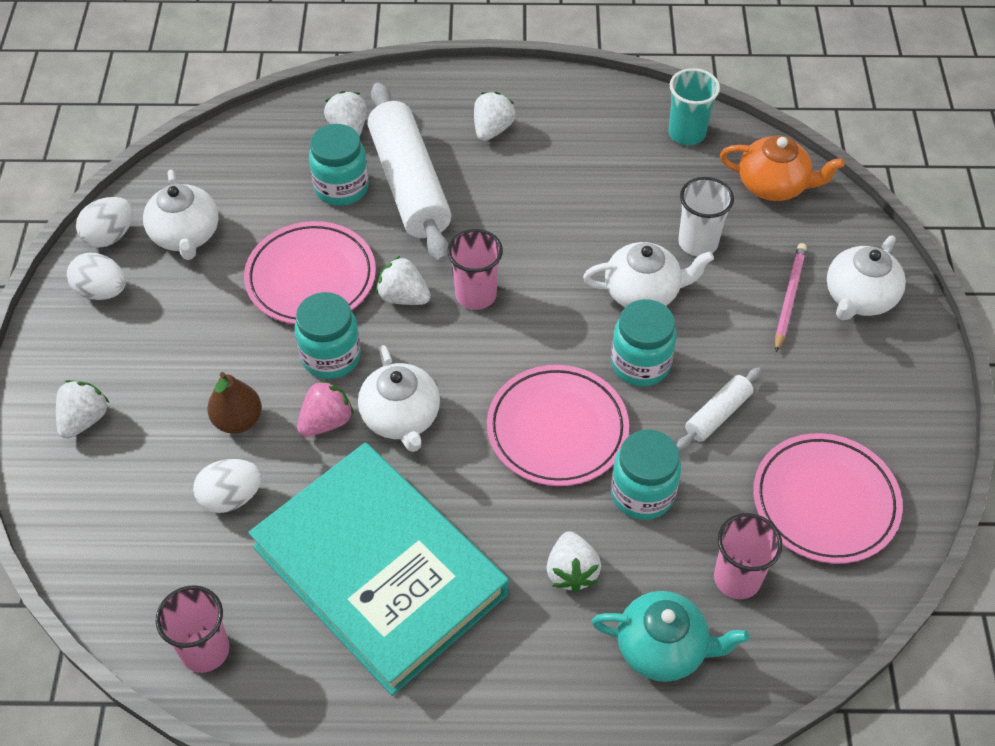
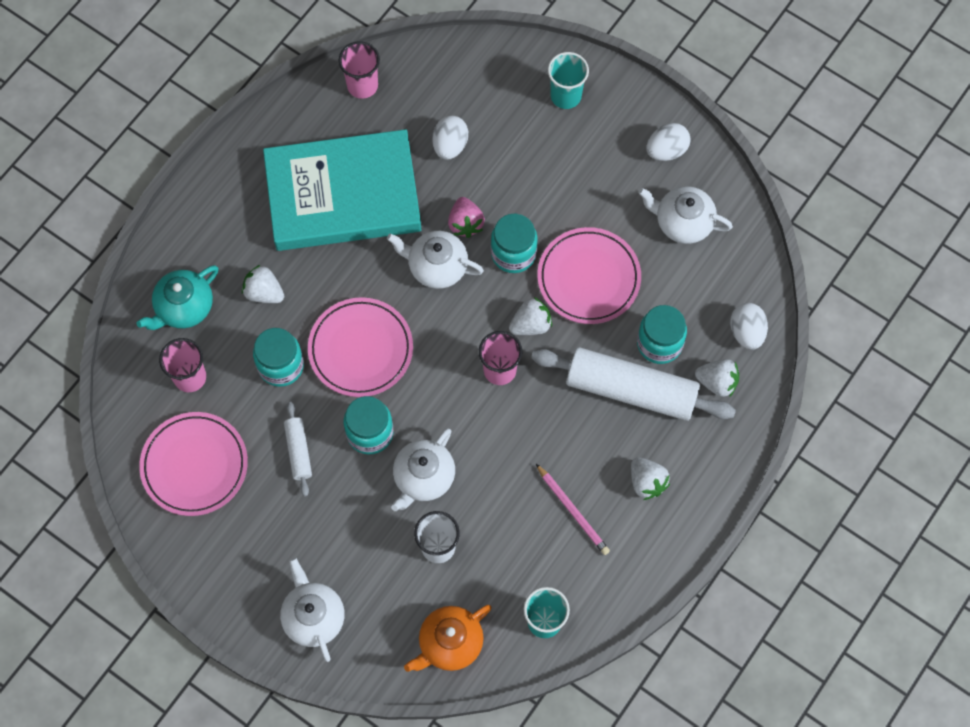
camera: 125 degrees right, 15 degrees up
white strawberry [56,380,110,439] -> turquoise cup [548,52,589,109]
white egg [76,197,133,248] -> white egg moved to [730,303,768,350]
brown pear [207,372,262,434] -> none
pink pencil [775,243,807,352] -> pink pencil moved to [536,464,610,555]

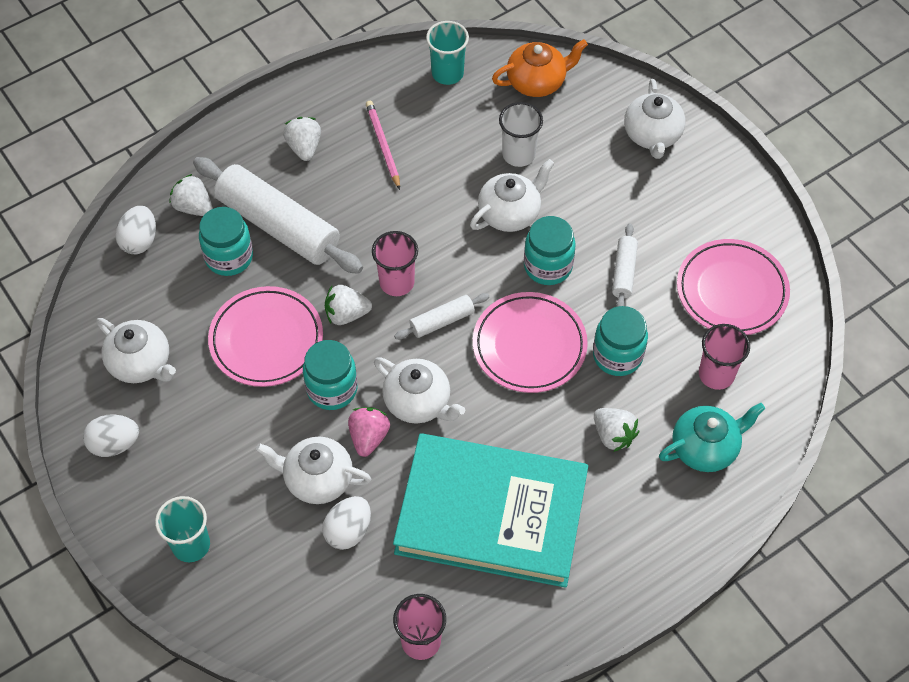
camera: 160 degrees left, 10 degrees down
none -> white teapot [256,436,371,504]
none -> white rolling pin [394,293,489,339]

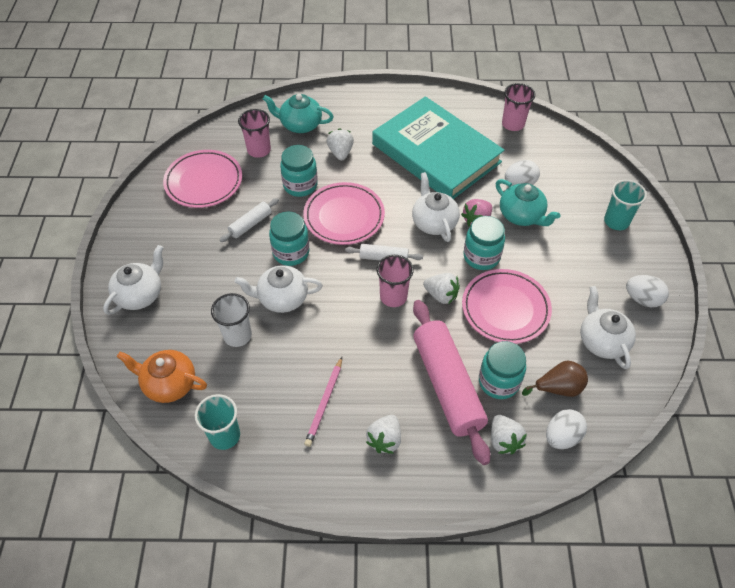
camera: 145 degrees left, 5 degrees down
white rolling pin [193,157,363,274] -> pink rolling pin [413,300,490,465]
white teapot [256,436,371,504] -> turquoise teapot [496,179,561,226]
none -> brown pear [522,361,588,397]

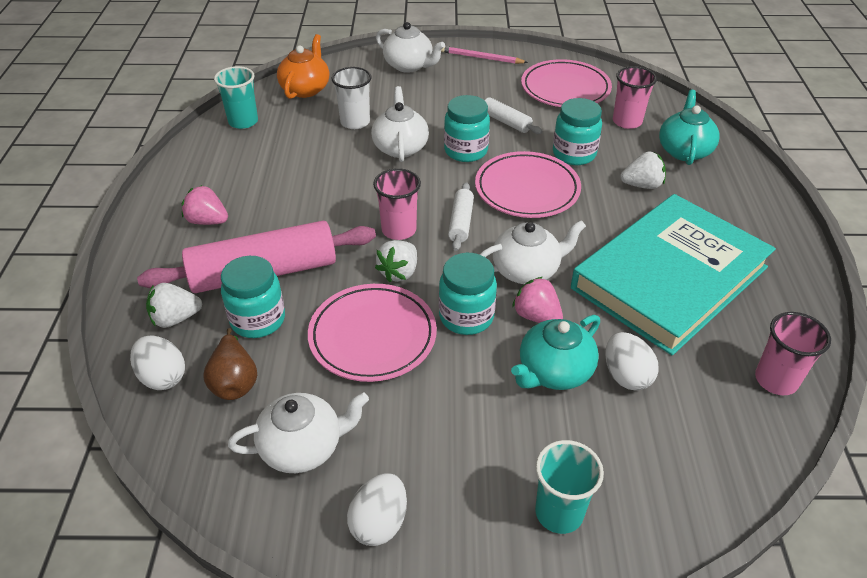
camera: 90 degrees right, 10 degrees down
pink pencil [304,357,342,447] -> pink pencil moved to [441,46,528,64]
white strawberry [366,415,401,454] -> pink strawberry [182,185,228,225]

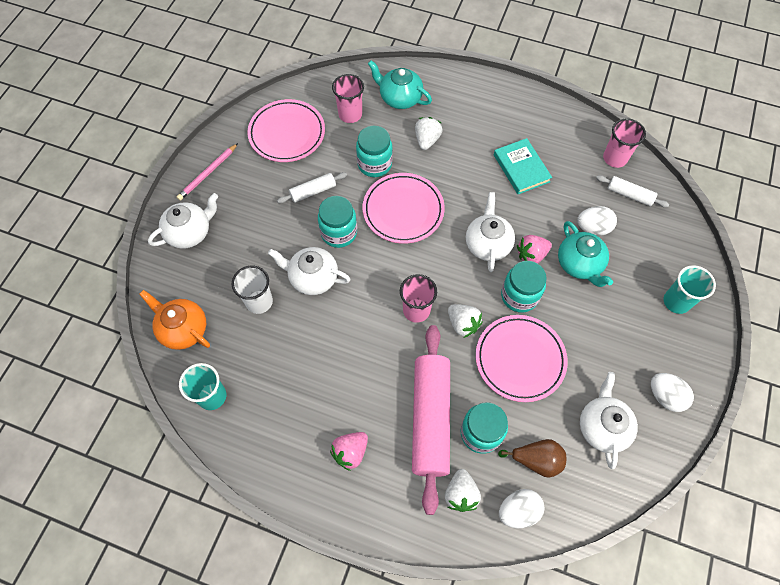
camera: 70 degrees left, 20 degrees up
white rolling pin [448,182,474,251] -> white rolling pin moved to [596,175,669,207]
turquoise book [571,194,776,356] -> turquoise book [494,138,552,194], size x0.46

